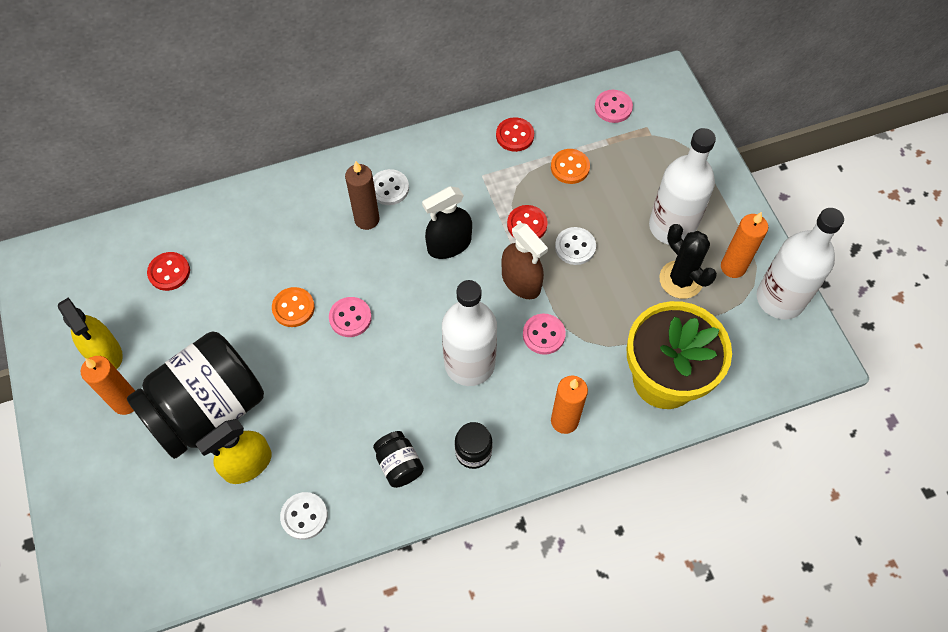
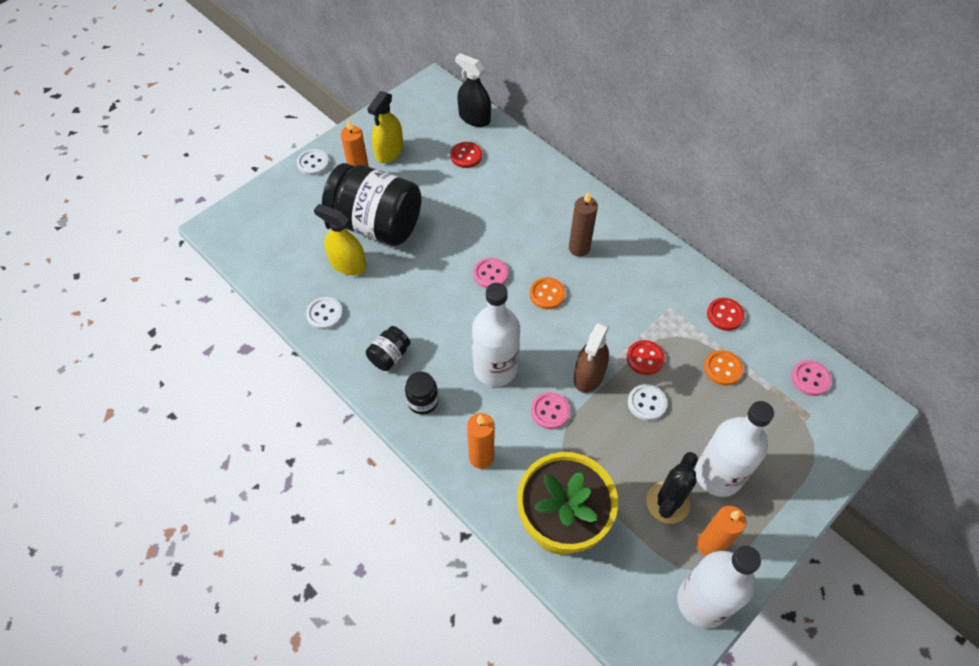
camera: 65 degrees right, 5 degrees down
orange button [272,287,315,327] -> orange button moved to [530,277,565,309]
white button [373,169,409,205] -> white button moved to [297,149,329,176]
black spray bottle [422,186,472,259] -> black spray bottle moved to [455,53,491,127]

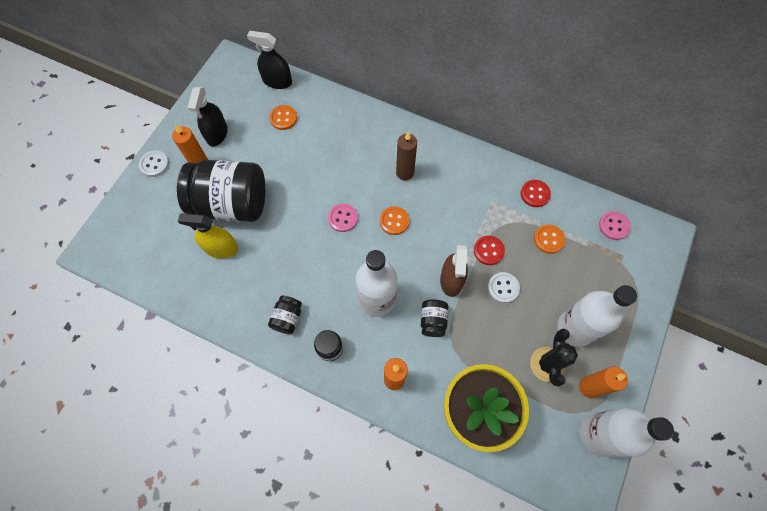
camera: 20 degrees left, 10 degrees up
white button [306,297,343,330] -> none
yellow spray bottle [367,91,403,163] -> black spray bottle [188,87,228,147]
red button [450,142,482,168] -> orange button [269,105,297,130]
pink button [531,392,570,429] -> black jar [421,300,448,337]

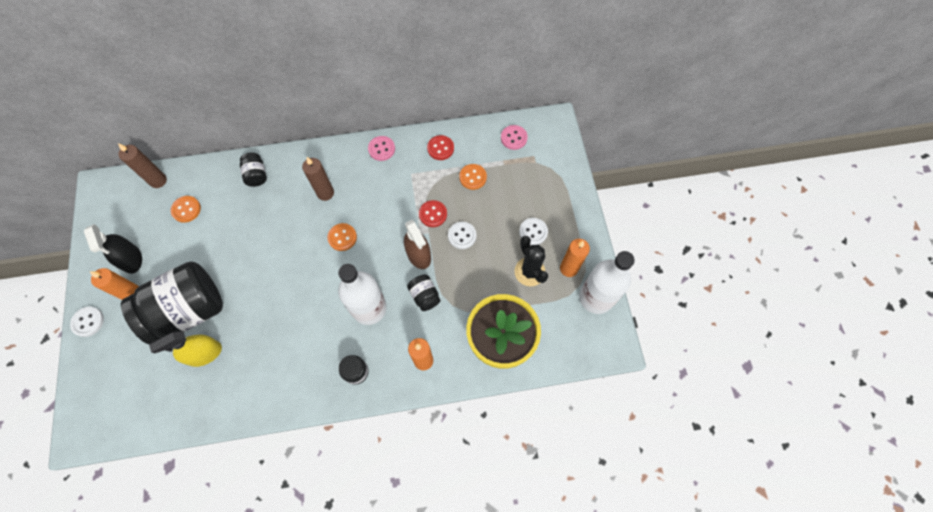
camera: 35 degrees left, 0 degrees up
black spray bottle [247,31,292,89] -> brown candle [118,143,167,188]
black jar [268,296,302,334] -> black jar moved to [240,153,267,187]
pink button [328,204,358,232] -> pink button moved to [368,136,395,161]
white bottle [557,285,637,347] -> white button [519,218,548,245]

